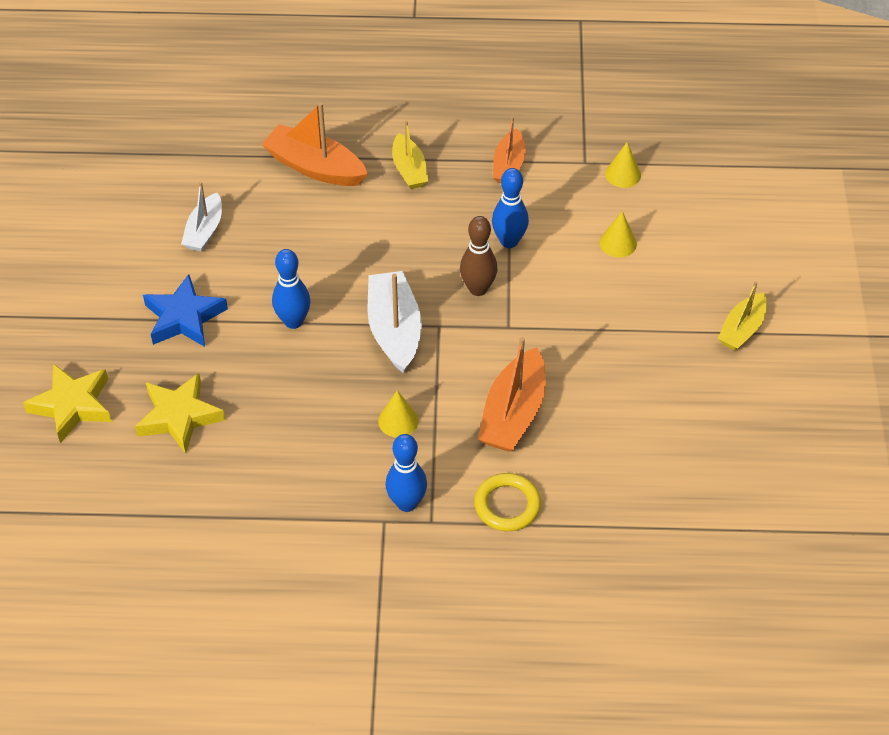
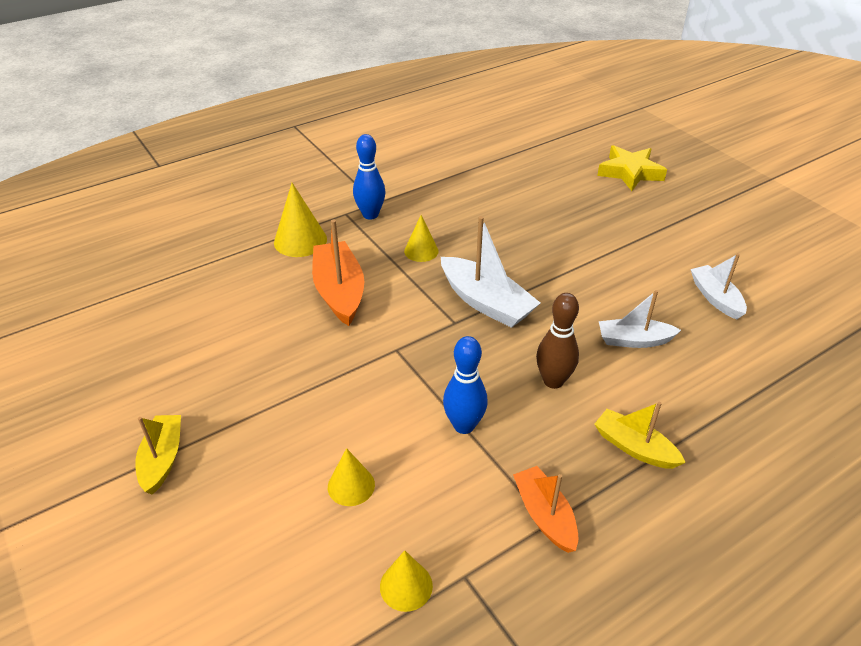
camera: 145 degrees right, 10 degrees down
yellow star [135,373,225,454] -> none
blue star [143,274,228,347] -> none
orange boat [262,102,368,186] -> none
blue bowling pin [272,249,311,329] -> none
brown bowling pin [460,216,497,296] -> brown bowling pin moved to [536,293,579,389]
yellow ring [474,473,541,531] -> yellow cone [274,183,327,257]
none -> white boat [599,290,681,348]

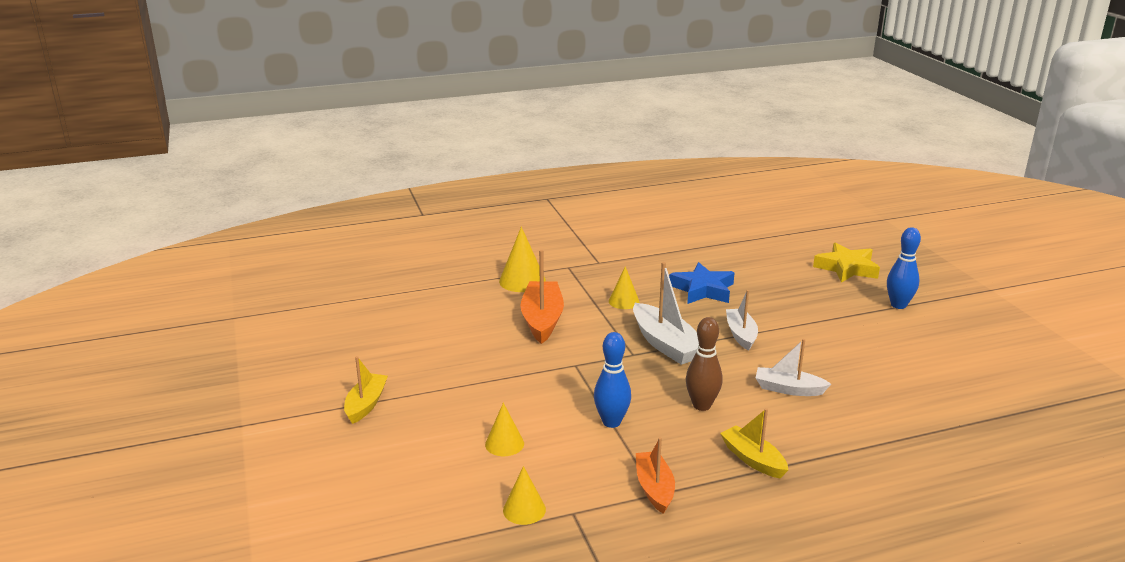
camera: 15 degrees right, 15 degrees down
blue bowling pin [353,134,385,219] -> blue bowling pin moved to [887,227,921,309]
white boat [691,253,747,320] -> white boat moved to [726,290,758,351]
none -> blue star [669,262,734,304]

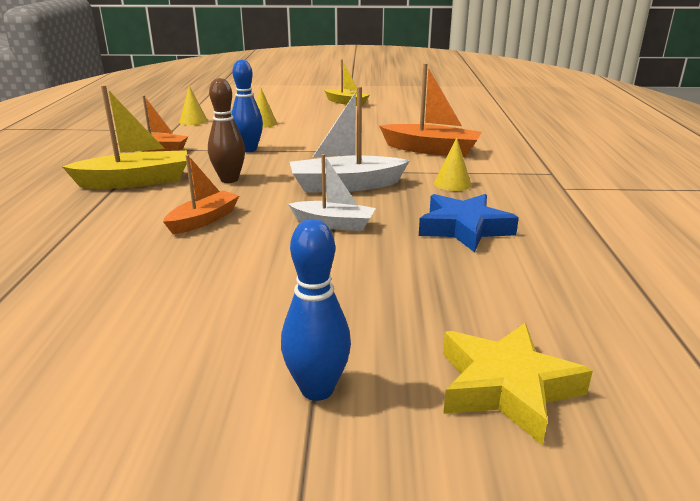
camera: 110 degrees right, 0 degrees up
yellow cone [499,227,546,292] -> none
yellow boat [720,408,788,478] -> yellow boat [62,85,187,189], size x1.56
white boat [756,339,831,396] -> orange boat [163,154,239,234]

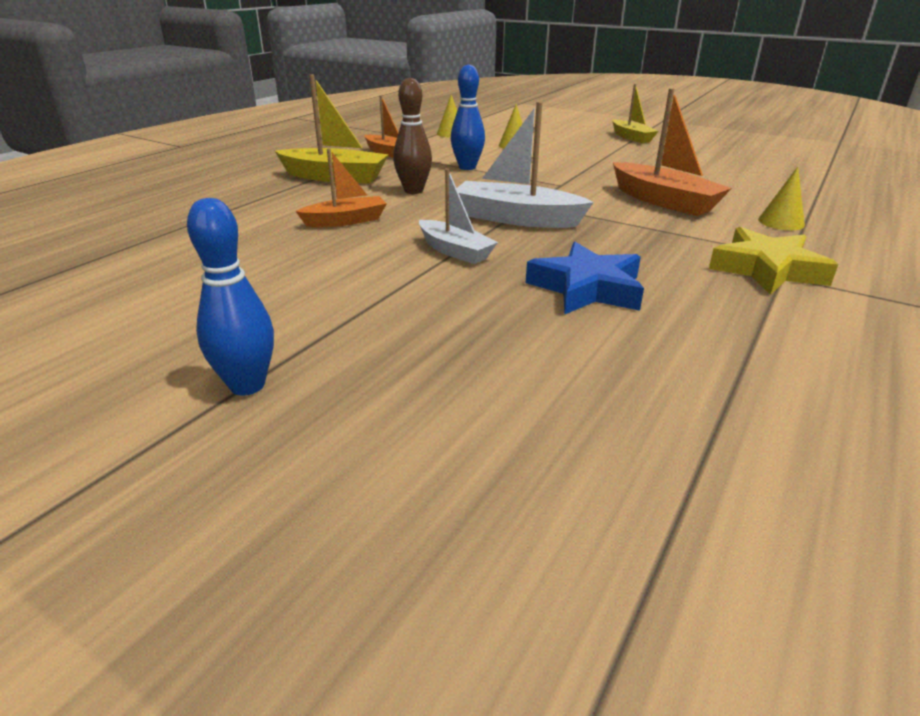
camera: 30 degrees right, 5 degrees up
yellow cone [434,138,472,191] -> yellow cone moved to [758,167,805,230]
yellow star [443,323,593,445] -> yellow star moved to [709,227,838,295]

